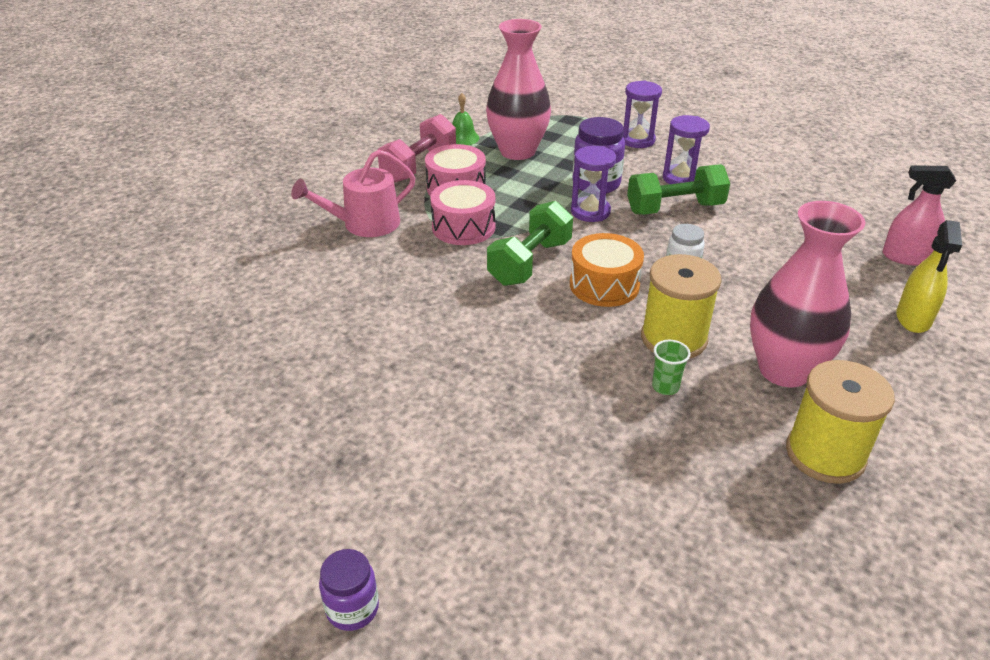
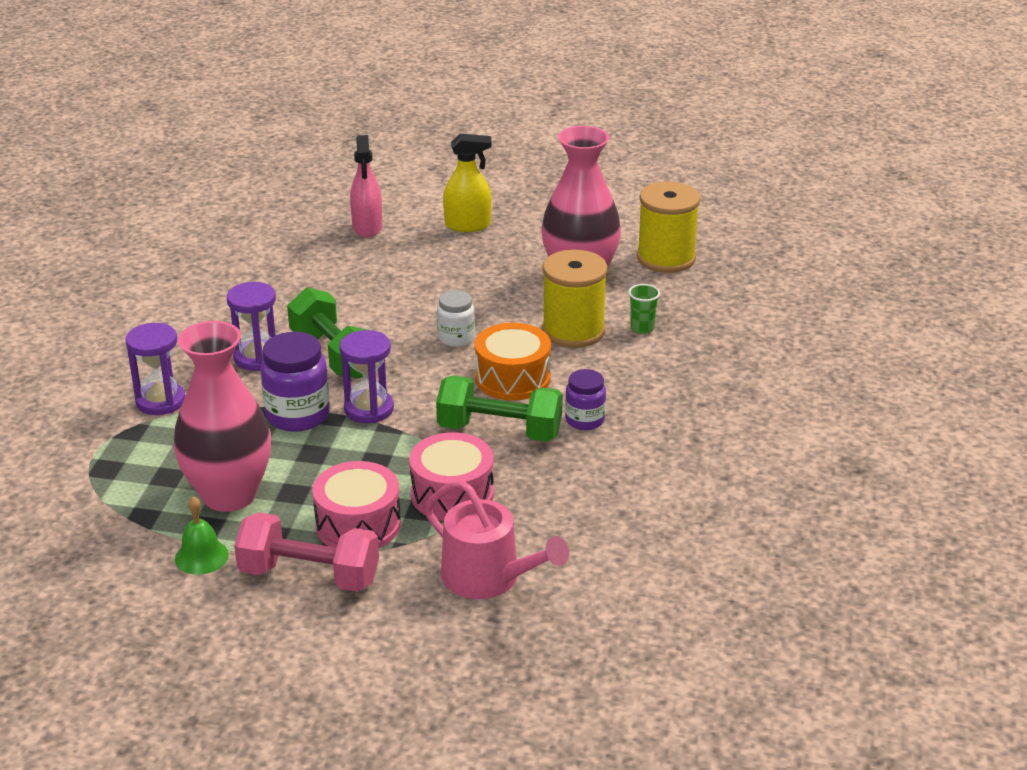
camera: 110 degrees left, 5 degrees down
purple jar [319,549,379,631] -> purple jar moved to [565,369,606,430]

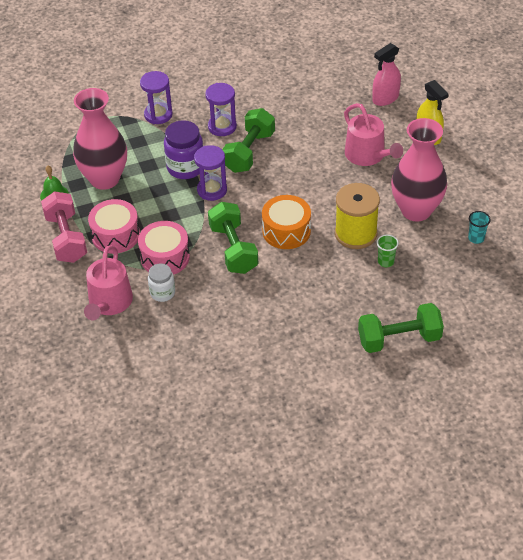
camera: 60 degrees right, 15 degrees up
white jar [437,290,475,347] -> white jar moved to [148,263,175,302]
purple jar [565,369,606,430] -> none
yellow spool [637,181,700,273] -> turquoise cup [468,211,491,244]
none -> pink watering can [344,103,403,166]
none -> green dumbbell [358,303,444,353]

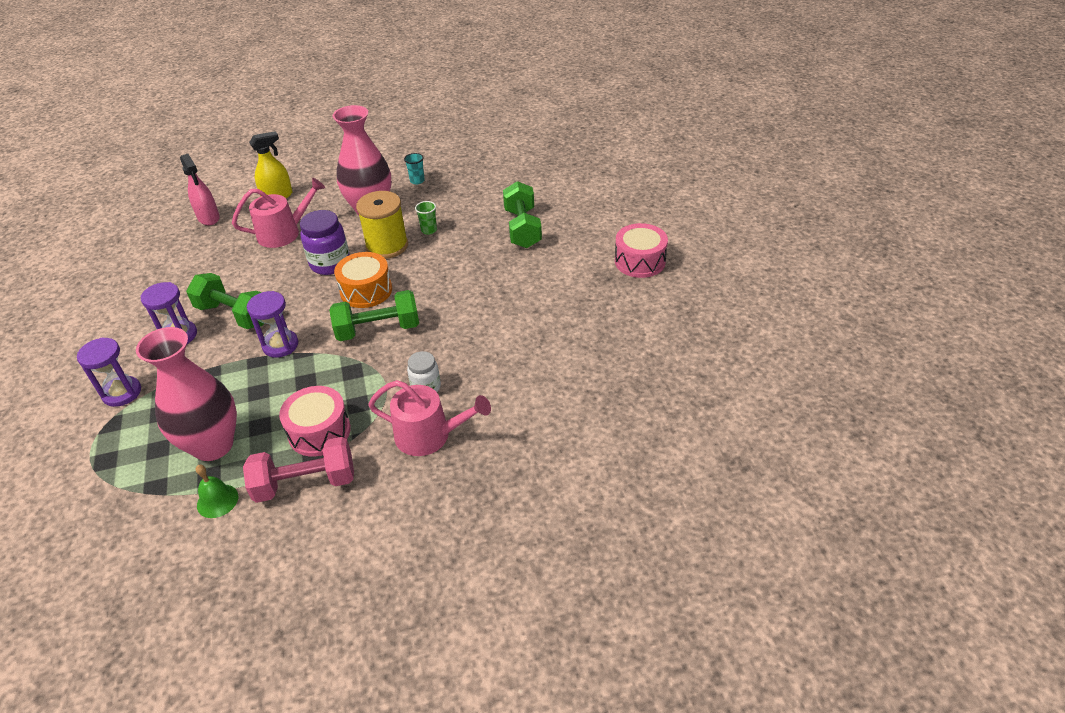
camera: 85 degrees left, 5 degrees down
pink drum [138,221,190,275] -> pink drum moved to [615,223,668,278]
purple jar [164,120,203,179] -> purple jar moved to [300,210,350,275]

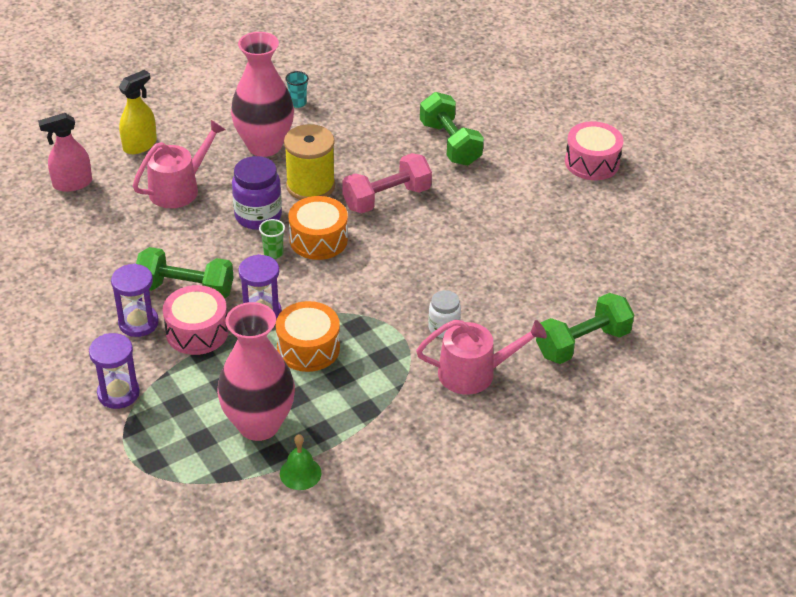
camera: 20 degrees left, 0 degrees up
pink spray bottle [180,154,220,226] -> pink spray bottle turned 120 degrees clockwise [38,113,92,192]
pink dumbbell [243,437,354,503] -> pink dumbbell moved to [342,153,432,214]
pink drum [279,386,351,457] -> pink drum moved to [163,285,229,355]
green dumbbell [329,290,419,341] -> green dumbbell moved to [536,293,634,364]
green cup [415,201,437,235] -> green cup moved to [259,219,285,259]
none -> orange drum [276,301,340,372]

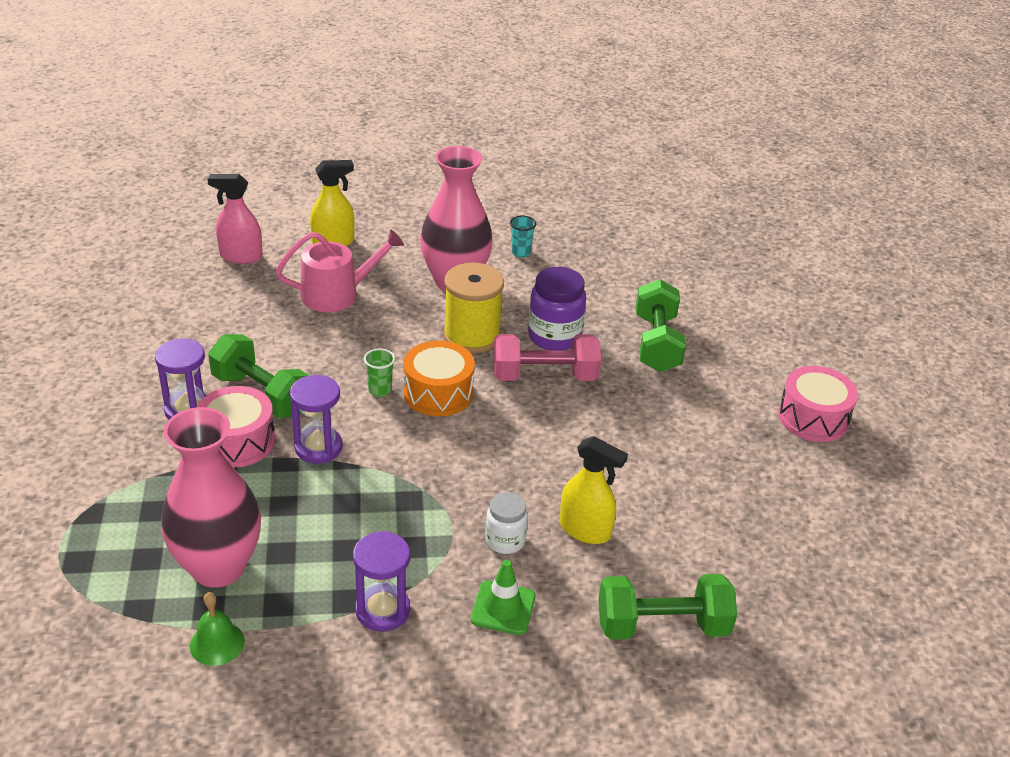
camera: 25 degrees right, 5 degrees down
purple hourglass [89,333,140,409] -> purple hourglass moved to [353,531,410,632]
purple jar [232,156,282,230] -> purple jar moved to [528,267,586,351]
orange drum [276,301,340,372] -> none
pink watering can [416,320,547,395] -> green traffic cone [471,559,536,635]
none -> yellow spray bottle [560,436,628,544]

